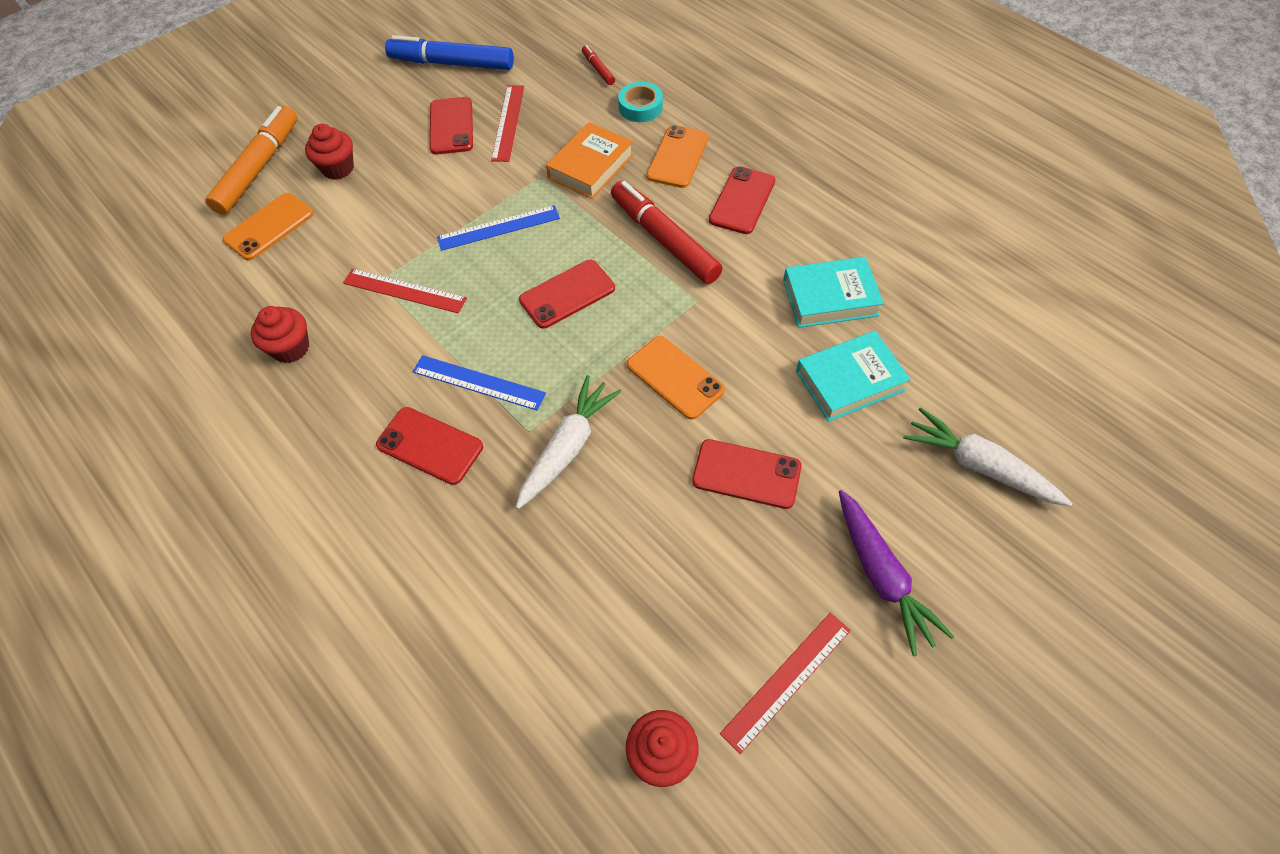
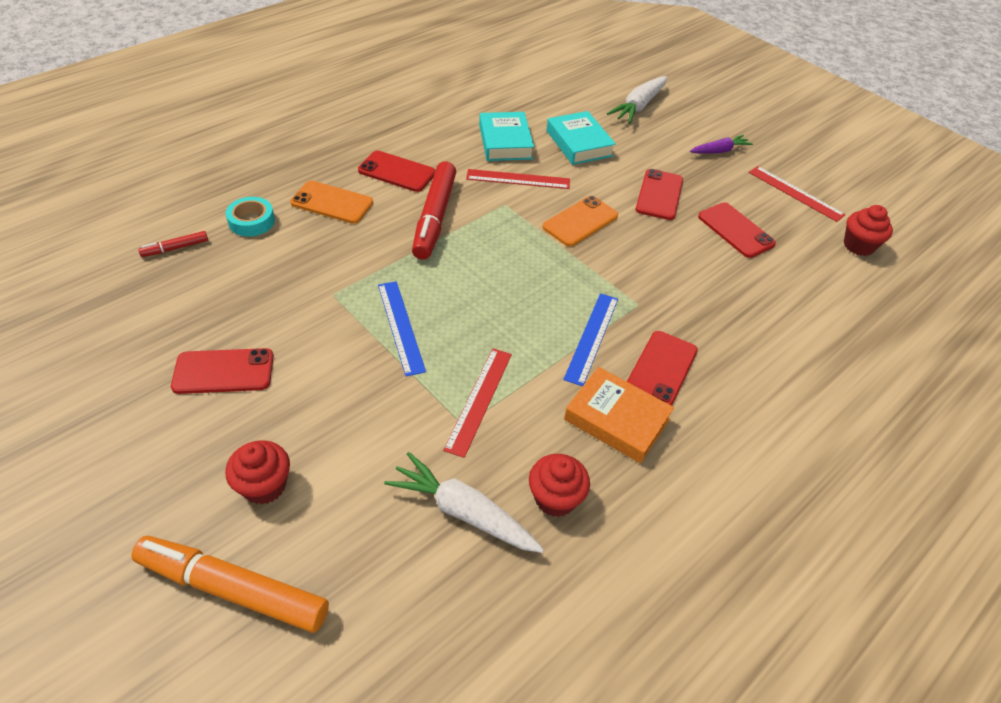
camera: 95 degrees left, 10 degrees down
orange phone [223,193,314,261] -> none
blue marker [385,35,514,70] -> none
red ruler [491,85,524,162] -> red ruler moved to [466,169,570,189]
white carrot [516,375,621,509] -> white carrot moved to [384,452,544,553]
red phone [519,260,615,329] -> red phone moved to [698,202,776,258]
orange book [546,122,634,199] -> orange book moved to [564,367,674,463]
red marker [611,181,723,284] -> red marker turned 45 degrees counterclockwise [412,161,456,260]
purple carrot [839,490,955,656] -> purple carrot [690,135,753,154], size x0.64

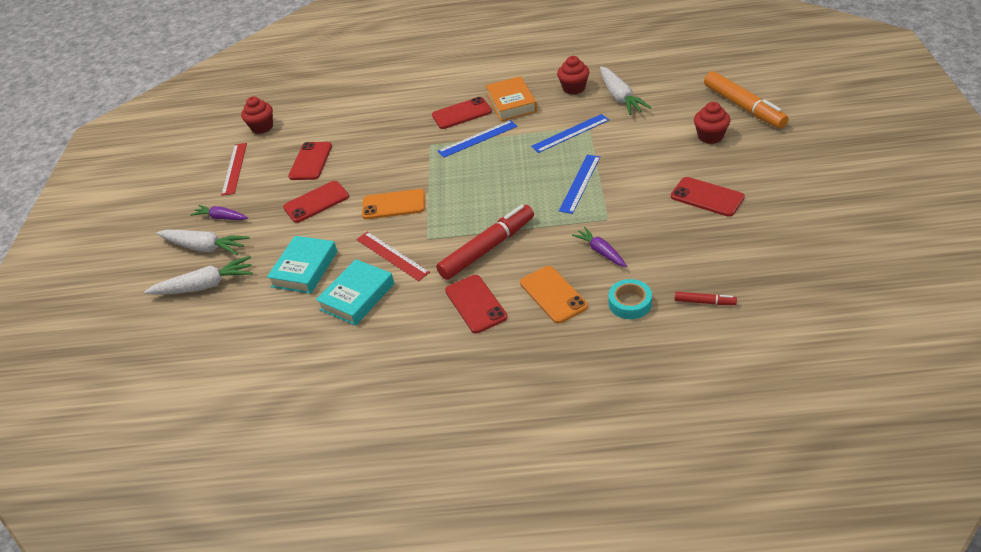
camera: 130 degrees left, 5 degrees down
red ruler [443,348,512,458] -> blue ruler [531,114,609,153]
none -> white carrot [156,230,249,255]
none -> purple carrot [572,227,627,267]

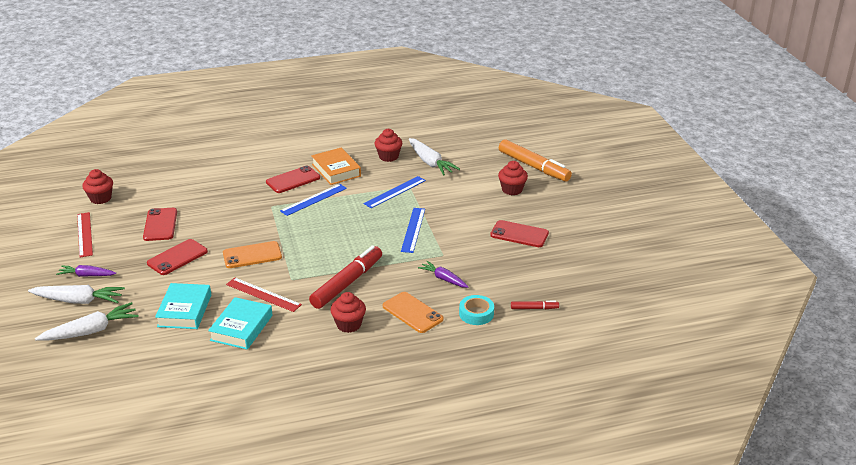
camera: 20 degrees left, 10 degrees down
red phone [445,275,507,333] -> red cupcake [330,292,366,333]

